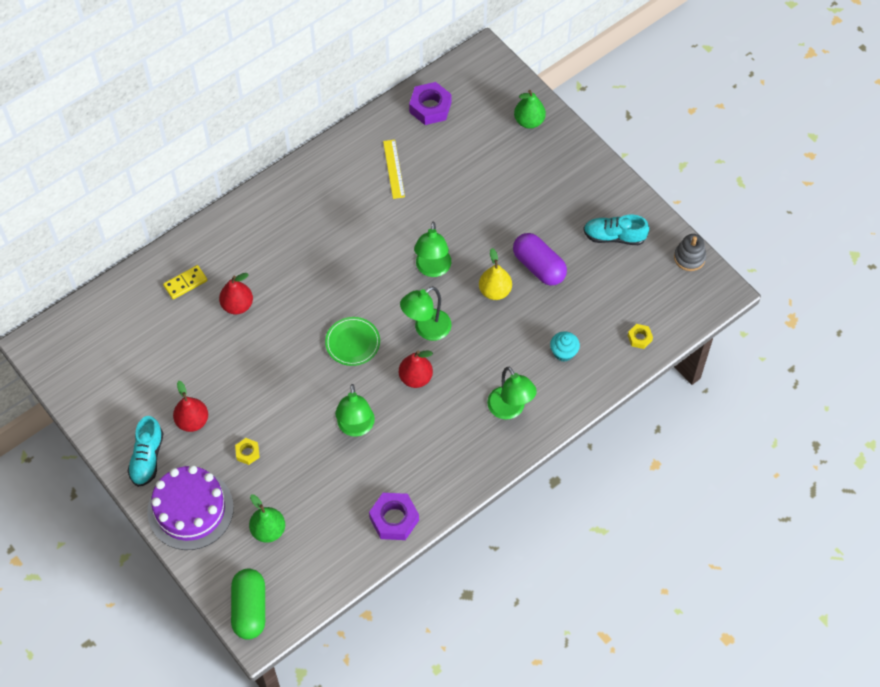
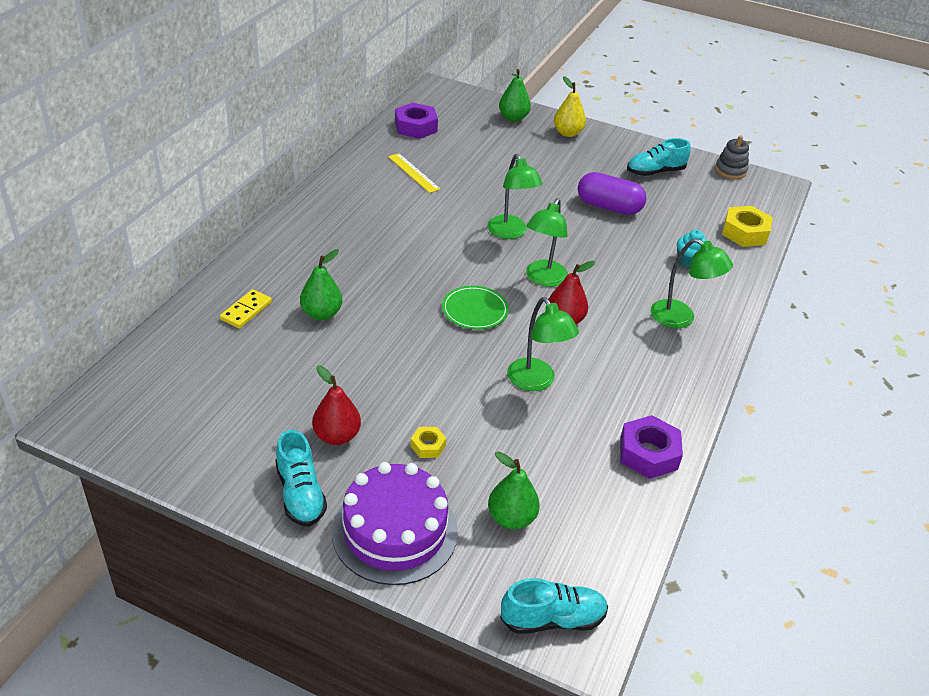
camera: 30 degrees left, 20 degrees down
red pear [219,273,253,314] -> green pear [300,249,342,320]
green capsule [231,569,265,640] -> turquoise shoe [500,578,608,634]
yellow pear [479,248,512,300] -> yellow pear moved to [554,76,586,137]
yellow nut [628,324,653,349] -> yellow nut [722,206,773,247], size x1.87

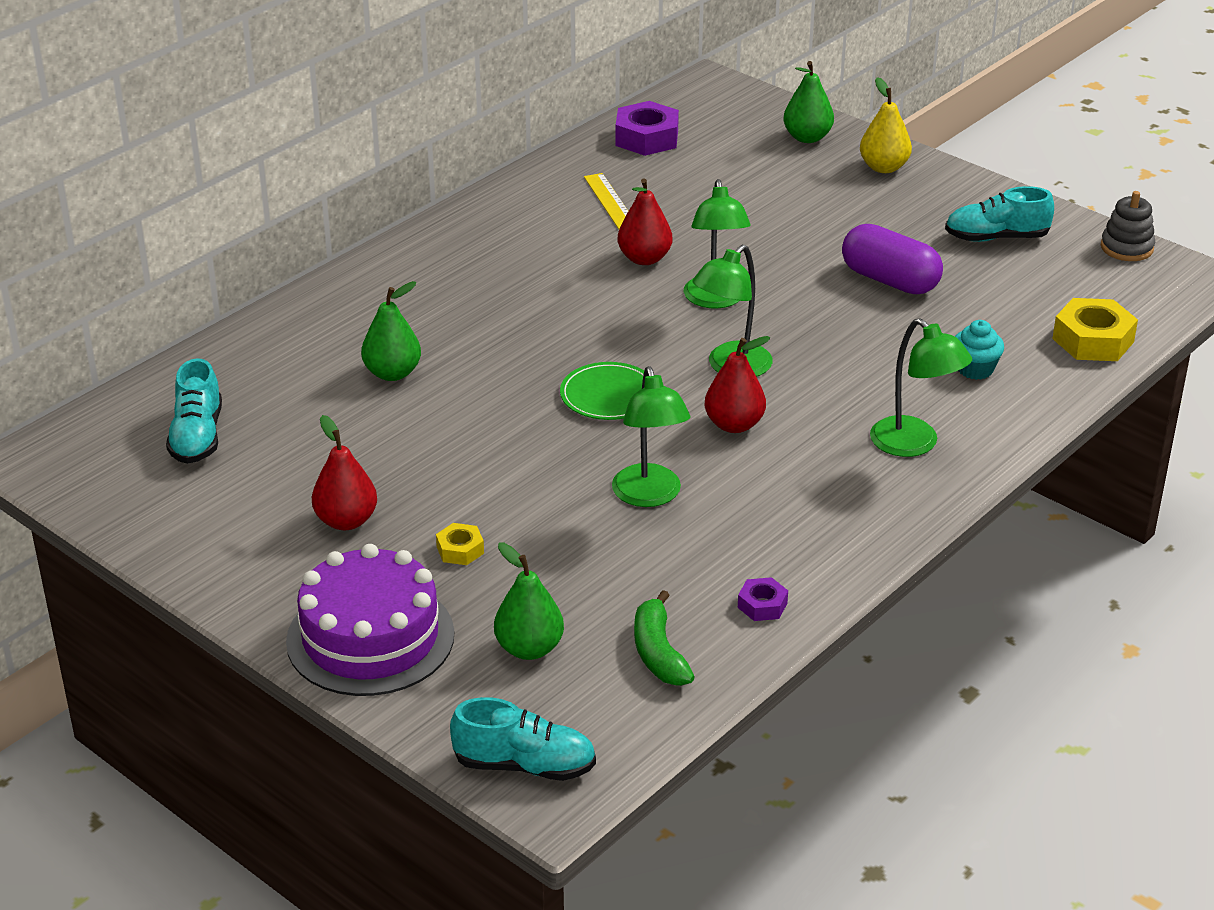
camera: 20 degrees right, 5 degrees down
yellow domino [220,289,272,329] -> none
turquoise shoe [275,430,327,527] -> turquoise shoe moved to [166,358,222,464]
purple nut [620,415,683,479] -> purple nut [738,577,788,621], size x0.53
none -> red pear [618,179,673,265]
none -> green banana [634,590,694,686]

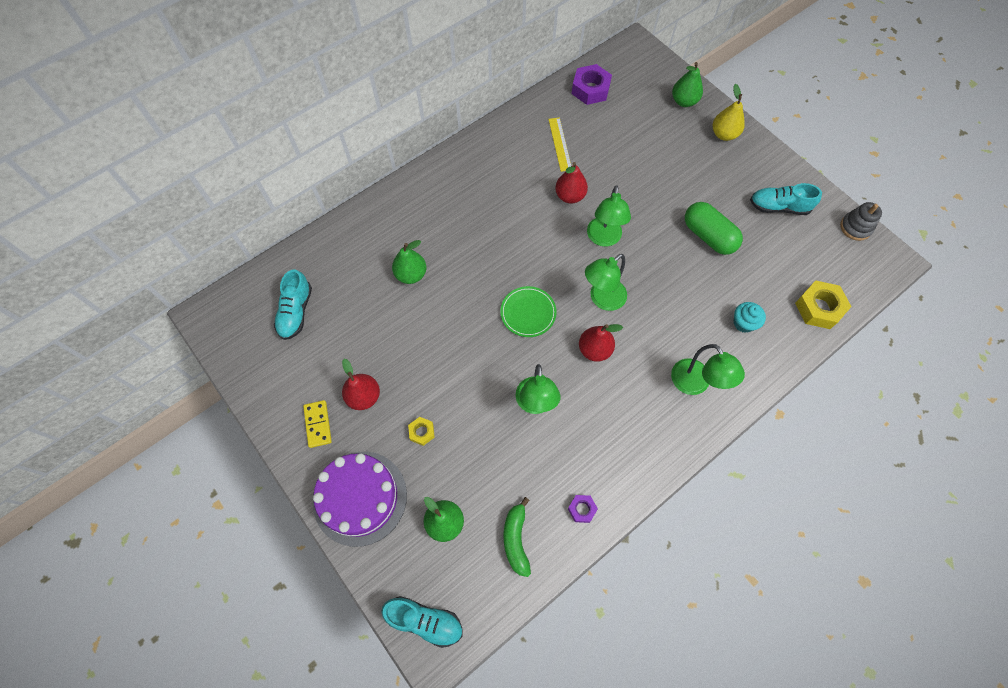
camera: 10 degrees right, 30 degrees up
purple capsule [842,224,943,294] -> green capsule [685,202,743,255]
none -> yellow domino [303,400,332,448]

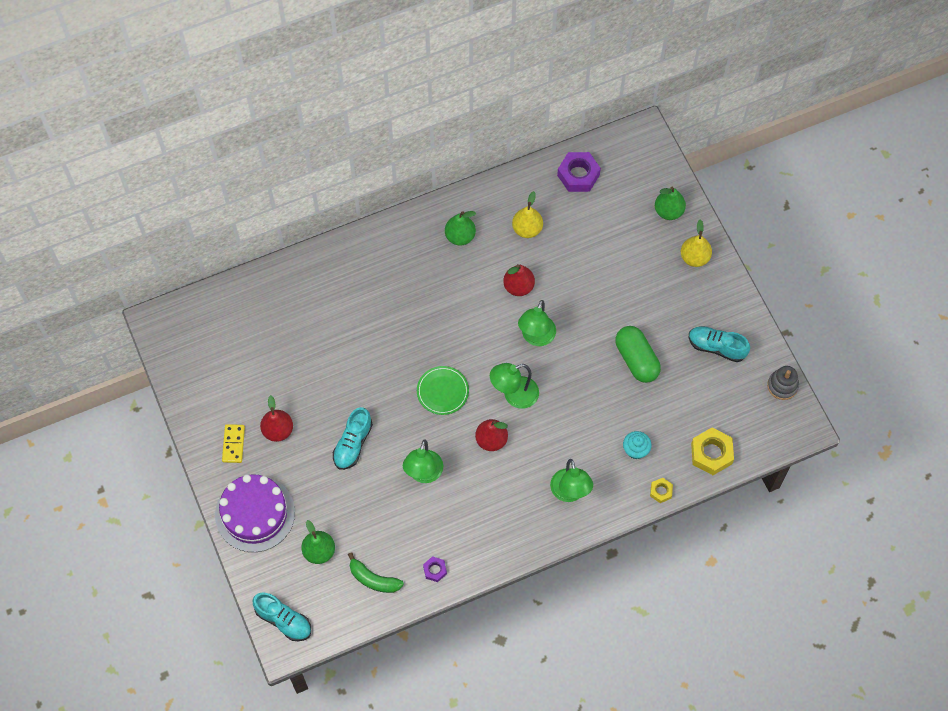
camera: 15 degrees right, 0 degrees up
turquoise shoe [274,269,312,340] -> turquoise shoe moved to [333,407,373,470]
green pear [392,240,426,284] -> green pear moved to [445,211,476,246]
yellow nut [408,417,435,446] -> yellow nut moved to [650,478,673,503]
green banana [504,497,531,577] -> green banana turned 75 degrees counterclockwise [348,552,404,593]
yellow ruler [548,117,571,172] -> yellow pear [512,191,543,238]

